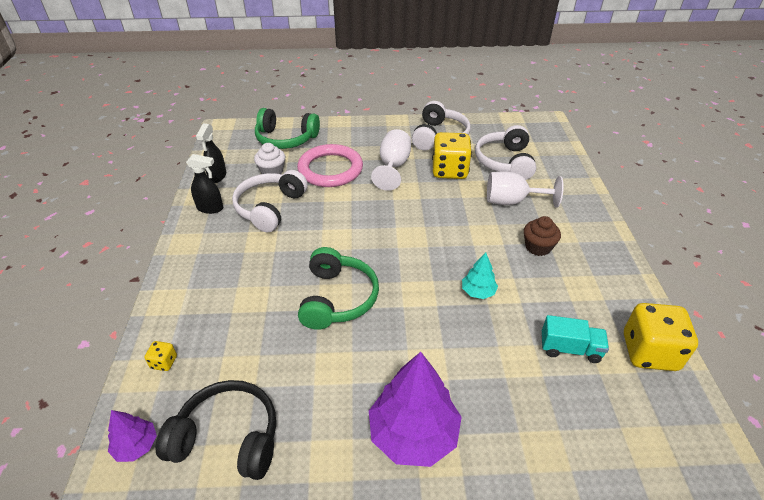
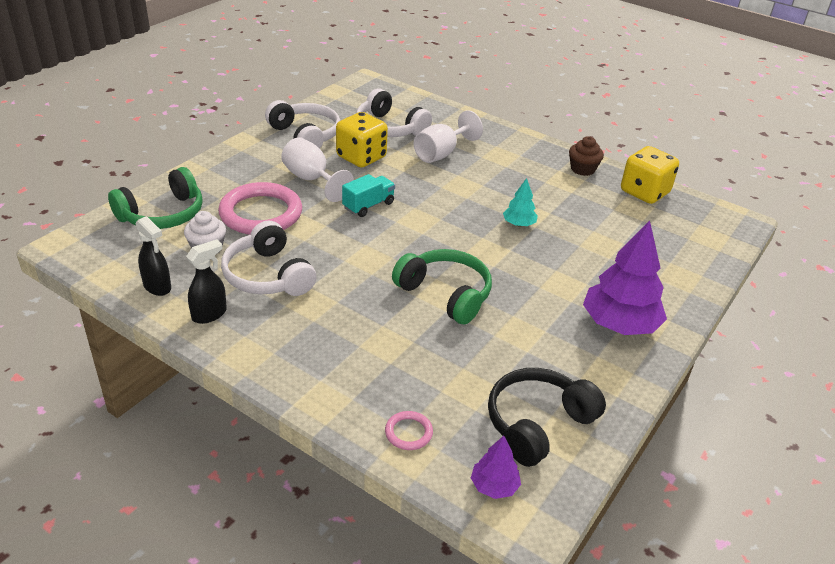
camera: 55 degrees left, 5 degrees down
yellow dice [144,341,177,371] -> pink ring [385,411,433,450]
brown cupcake [524,216,561,256] -> brown cupcake moved to [569,136,604,176]
turquoise truck [542,315,609,363] -> turquoise truck moved to [342,174,395,217]

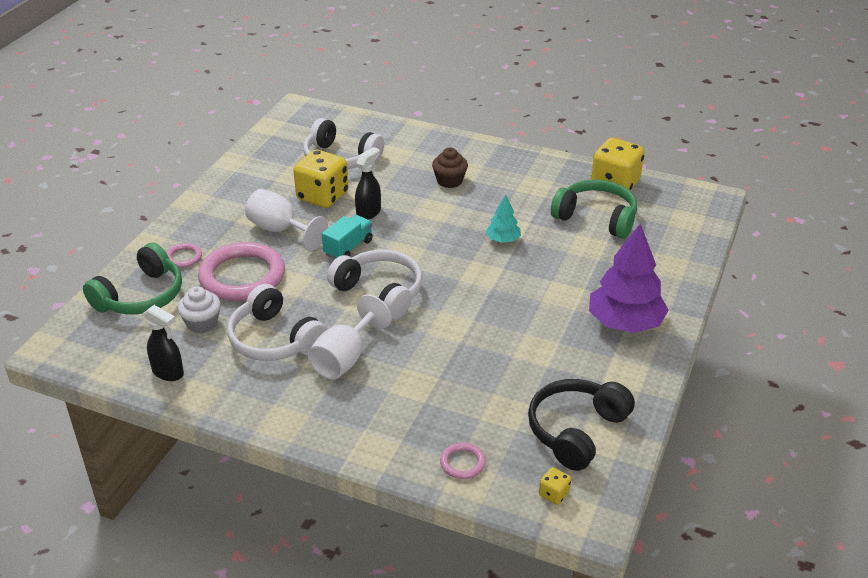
camera: 10 degrees left, 0 degrees up
black spray bottle [186,239,227,324] -> black spray bottle moved to [355,147,381,220]
white headphones [265,100,340,149] -> white headphones moved to [327,249,423,320]
green headphones [392,249,492,325] -> green headphones moved to [551,179,637,238]
white goblet [414,110,483,163] -> white goblet moved to [308,295,392,379]
purple tree [471,436,521,499] -> yellow dice [539,467,571,505]
brown cupcake [569,136,604,176] -> brown cupcake moved to [432,148,468,188]
none -> pink ring [166,243,202,268]

